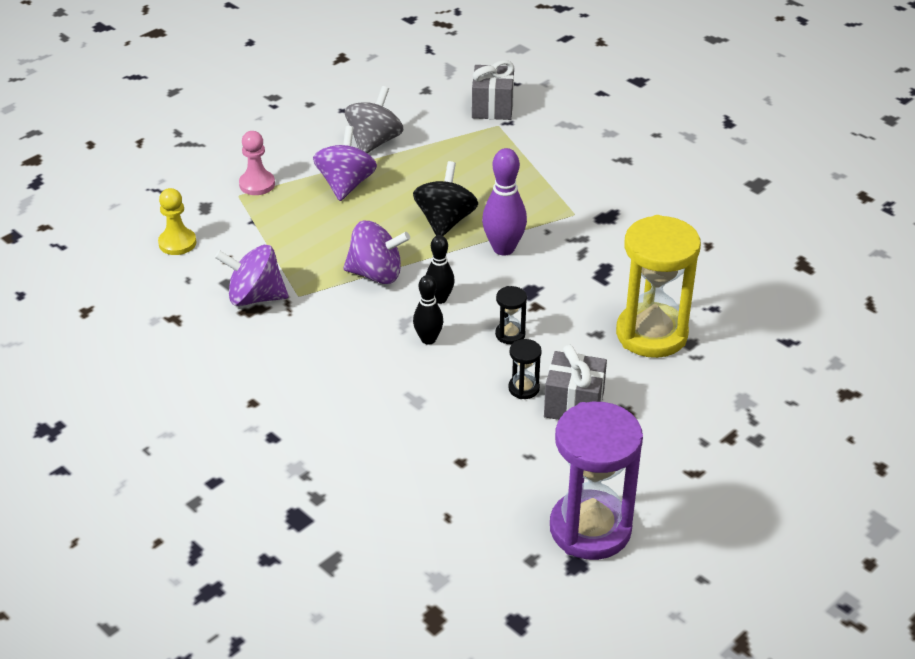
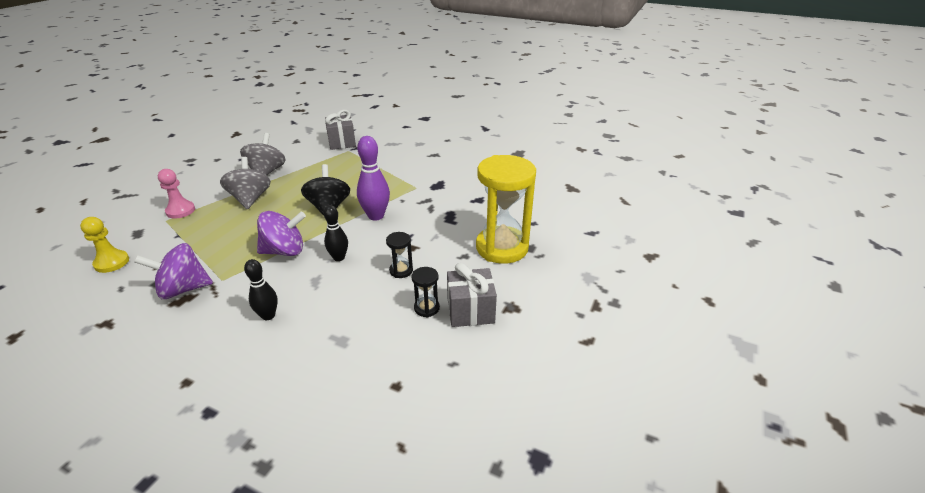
camera: 20 degrees left, 5 degrees down
purple spinning top [313,126,377,201] -> grey spinning top [220,157,271,209]
black bowling pin [413,275,444,345] -> black bowling pin moved to [244,259,278,320]
purple hourglass [550,402,643,560] -> none

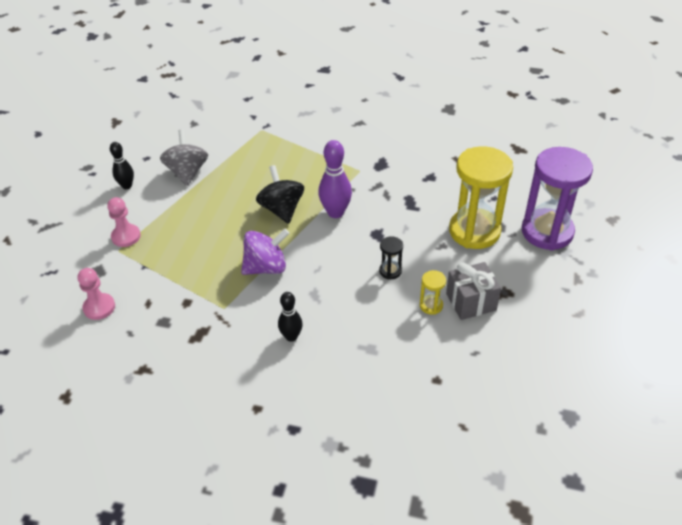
camera: 10 degrees left, 10 degrees up
yellow pawn [80,217,129,273] -> pink pawn [78,268,115,320]
purple spinning top [134,243,213,299] -> none
grey spinning top [220,157,271,209] -> none
black bowling pin [324,205,348,261] -> black bowling pin moved to [110,142,134,189]
grey gift [325,110,356,150] -> none
black hourglass [411,267,440,317] -> yellow hourglass [420,270,446,315]
none -> purple hourglass [522,147,593,251]

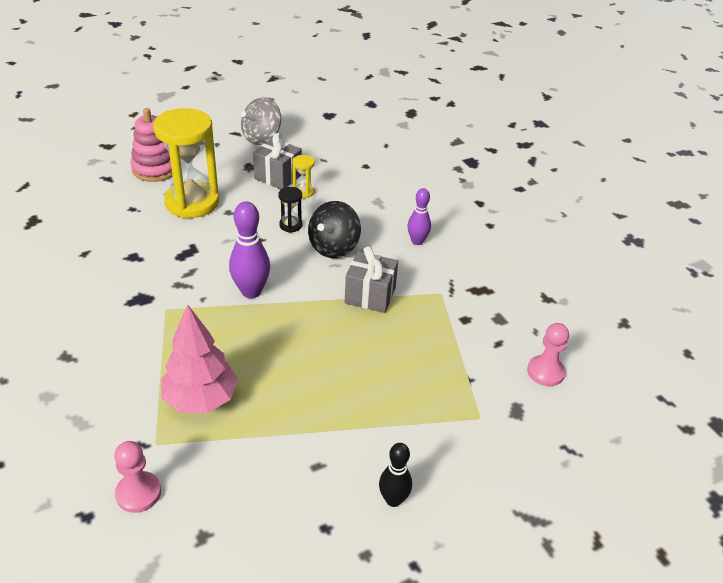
camera: 135 degrees left, 5 degrees down
pink pawn [107,197,141,247] -> pink pawn moved to [114,441,161,513]
grey spinning top [160,129,208,186] -> grey spinning top moved to [241,97,281,145]
purple spinning top [241,229,290,275] -> grey gift [345,246,398,313]
black spinning top [256,165,304,224] -> black spinning top moved to [308,201,361,258]
black bowling pin [278,292,303,342] -> purple bowling pin [407,188,431,245]
purple hourglass [522,147,593,251] -> pink stacking toy [131,108,173,182]
none -> pink tree [161,304,238,413]

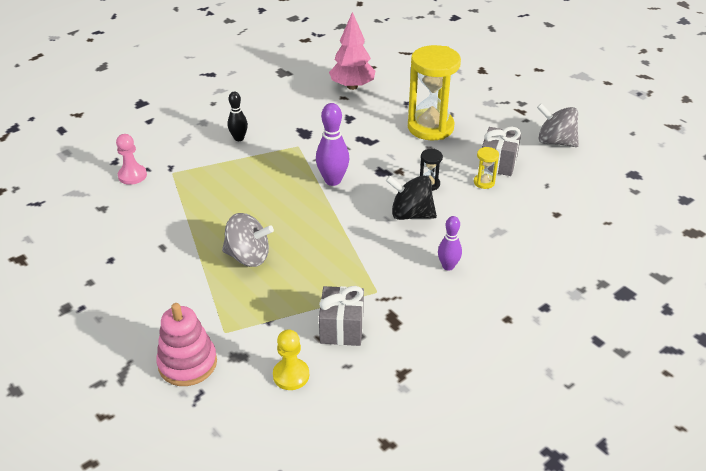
camera: 80 degrees right, 0 degrees up
pink stacking toy [131,108,173,182] -> pink stacking toy moved to [156,303,217,386]
pink tree [161,304,238,413] -> pink tree moved to [329,12,375,90]
grey gift [345,246,398,313] -> grey gift moved to [319,286,364,346]
black bowling pin [379,443,412,507] -> black bowling pin moved to [228,92,248,141]
pink pawn [527,323,569,386] -> yellow pawn [273,329,309,390]
none -> grey spinning top [222,213,274,267]

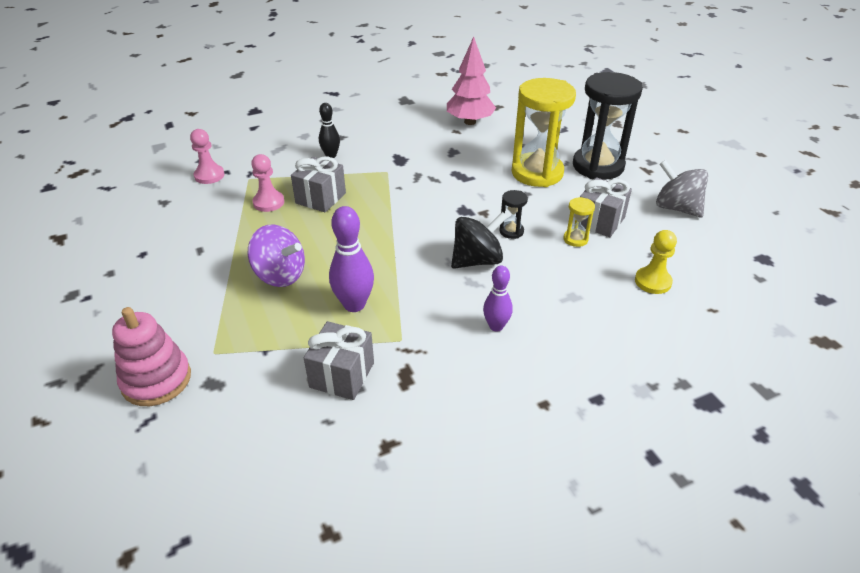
camera: 15 degrees right, 0 degrees up
grey spinning top [222,213,274,267] -> purple spinning top [248,225,305,287]
yellow pawn [273,329,309,390] -> yellow pawn moved to [635,230,677,294]
purple bowling pin [316,103,349,186] -> purple bowling pin moved to [329,206,374,312]
black spinning top [386,175,437,220] -> black spinning top turned 120 degrees clockwise [451,212,508,269]
none -> pink pawn [251,154,285,212]
none -> grey gift [291,156,346,212]
none -> black hourglass [573,72,643,180]

